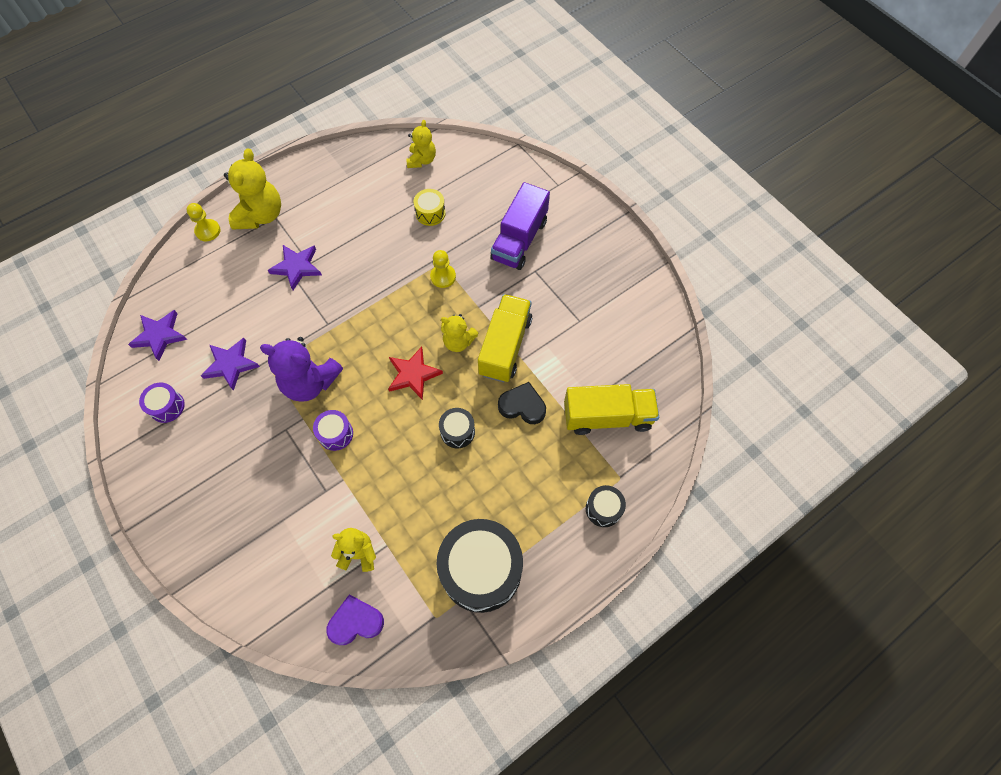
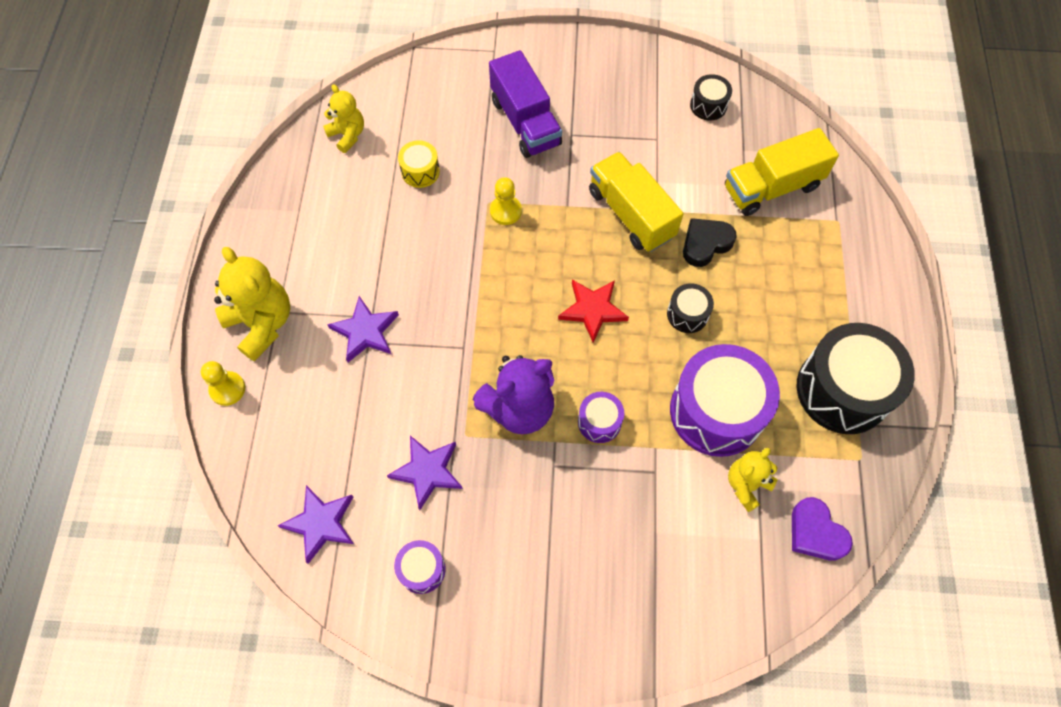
camera: 50 degrees left, 0 degrees up
purple heart [326,594,384,645] -> purple heart turned 60 degrees counterclockwise [792,497,853,561]
yellow teddy bear [441,314,479,352] -> none
yellow truck [564,384,659,435] -> yellow truck turned 150 degrees counterclockwise [725,128,839,216]
black drum [586,485,626,527] -> black drum moved to [690,74,732,121]
none -> purple drum [670,344,780,457]

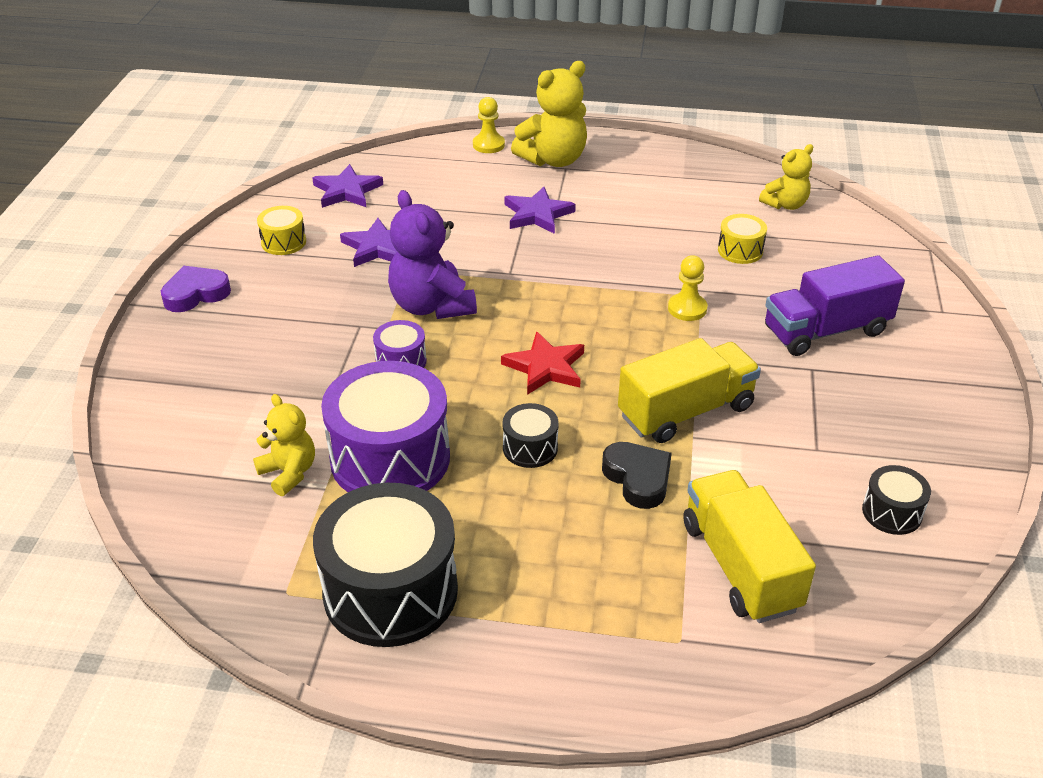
camera: 95 degrees right, 25 degrees down
purple drum [394,540,446,594] -> yellow drum [257,206,306,255]
purple heart [792,497,853,561] -> purple heart moved to [161,266,231,312]

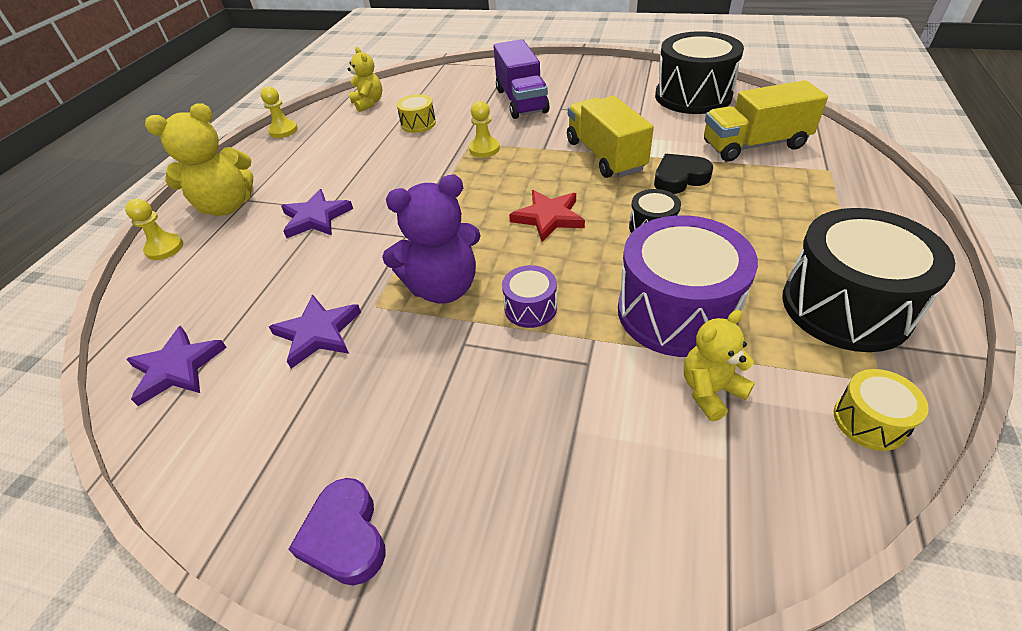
camera: 80 degrees left, 5 degrees up
yellow drum [257,206,306,255] -> yellow drum moved to [834,369,929,451]
yellow teddy bear [511,61,587,167] -> yellow teddy bear turned 90 degrees clockwise [145,103,253,216]
black drum [862,465,931,535] -> black drum [655,31,744,114], size x2.15
none -> yellow pawn [260,86,298,138]

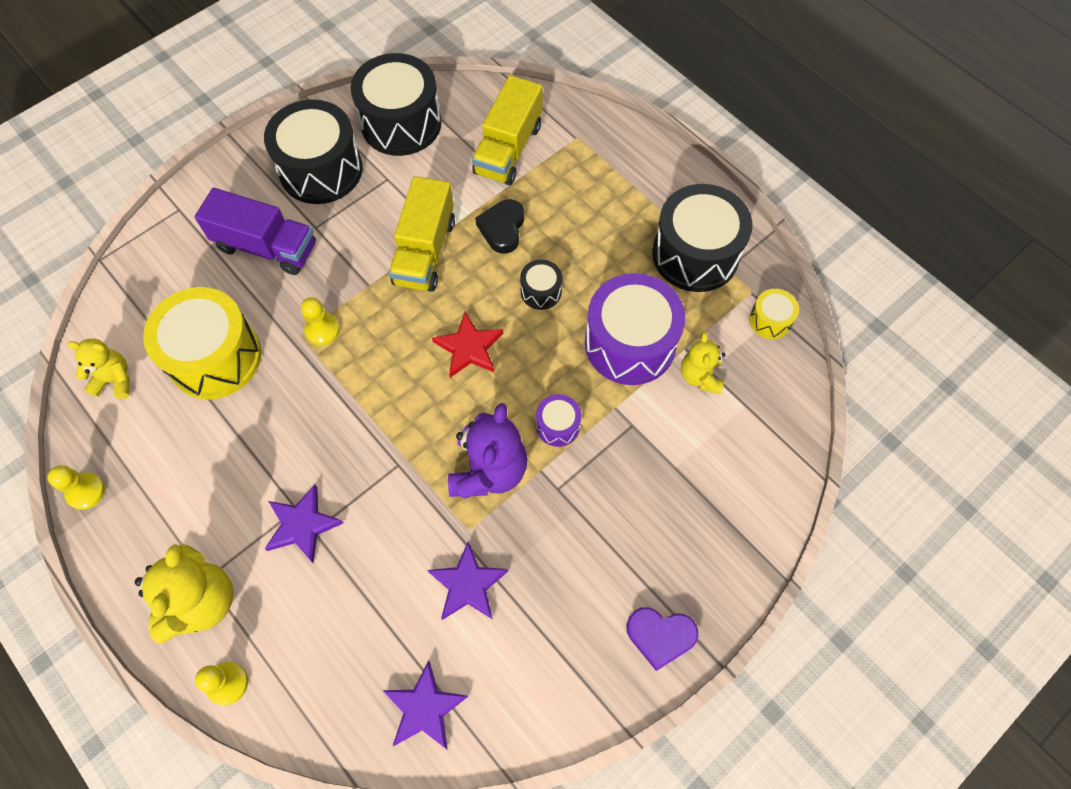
camera: 60 degrees left, 20 degrees up
yellow drum [397,94,436,133] -> yellow drum [143,287,261,399], size x2.15
yellow truck [567,96,654,178] -> yellow truck turned 90 degrees counterclockwise [389,176,455,292]
none -> black drum [264,99,363,204]

